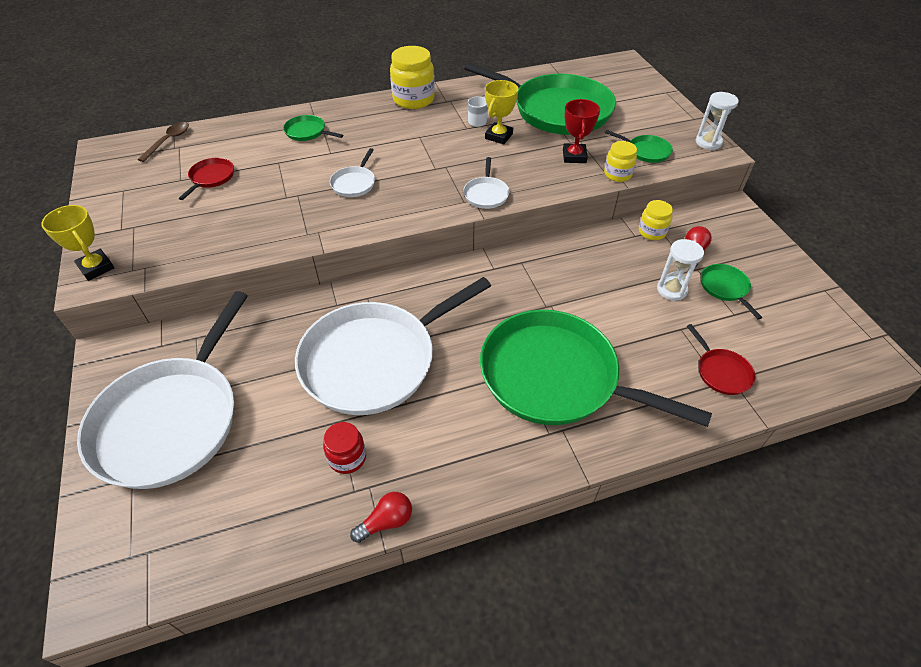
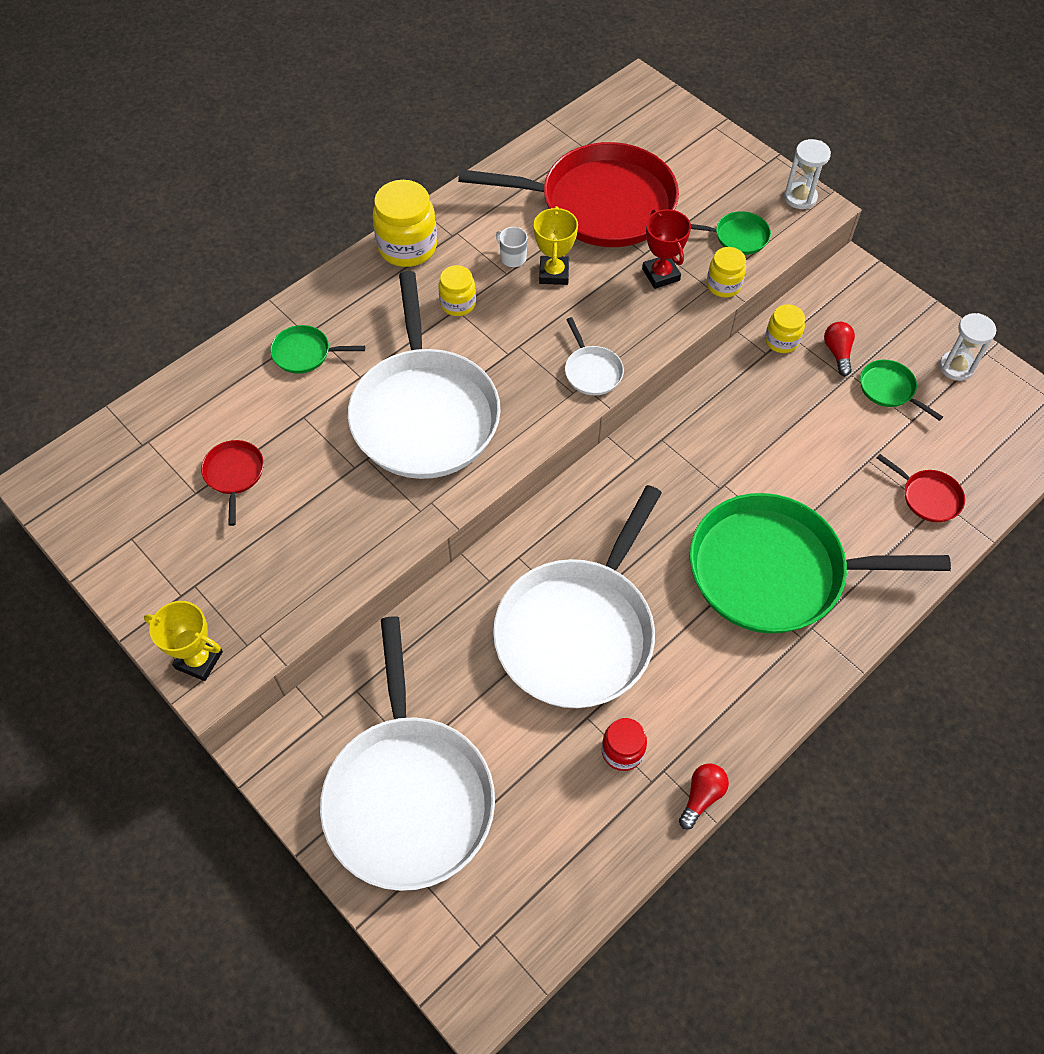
camera: 25 degrees left, 10 degrees up
brown spoon [138,122,189,162] -> none
white pan [330,148,375,197] -> white pan [348,271,501,479], size x2.50
green pan [464,63,616,135] -> red pan [458,142,679,247]
white hourglass [657,239,704,301] -> white hourglass moved to [939,313,996,381]
none -> yellow jar [438,265,476,316]

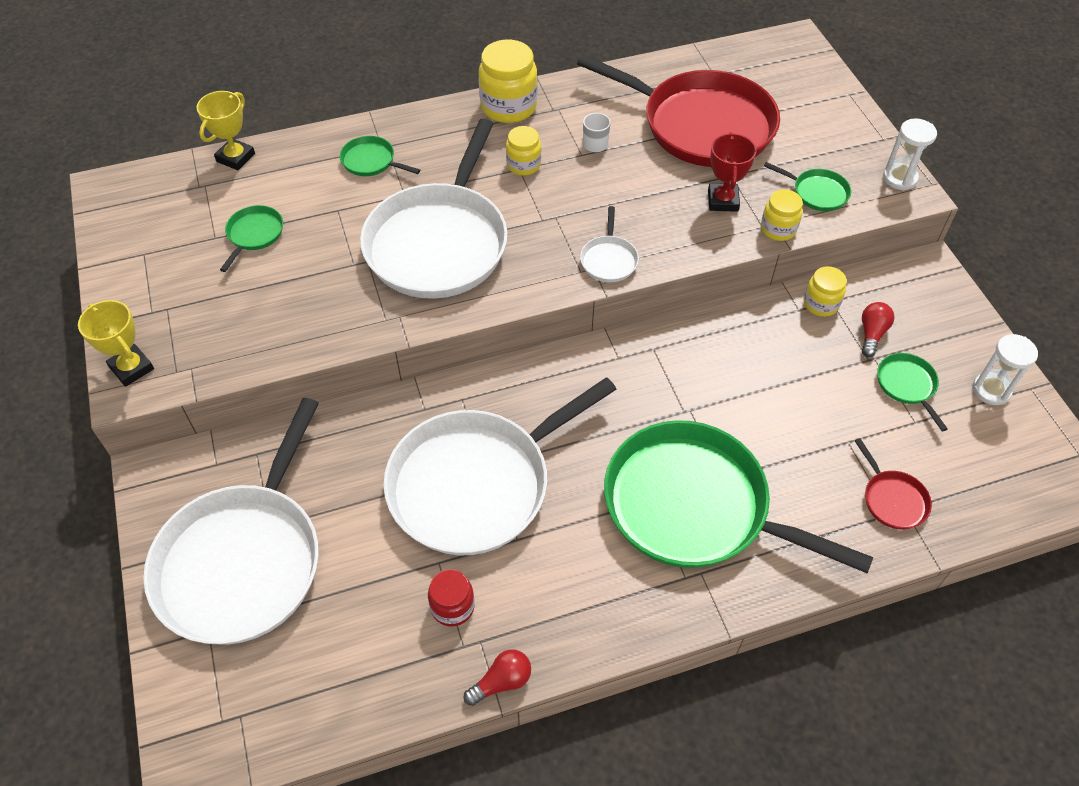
camera: 25 degrees right, 5 degrees down
red pan [201,440,264,526] -> green pan [220,205,283,272]
yellow trophy [534,206,578,285] -> yellow trophy moved to [196,91,255,170]

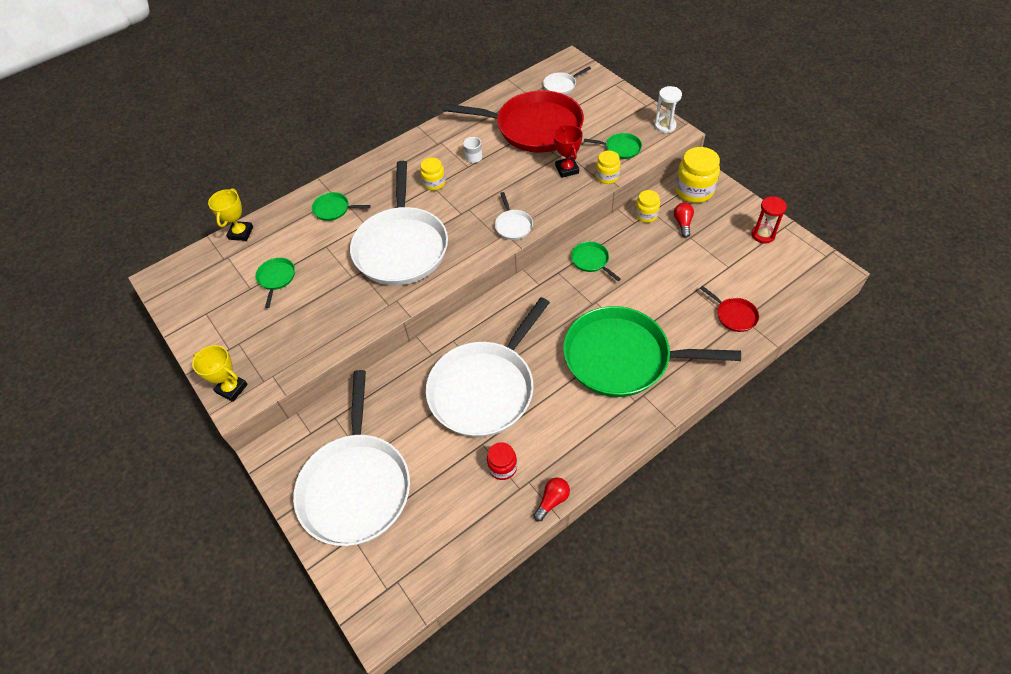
camera: 15 degrees left, 0 degrees up
yellow jar [479,39,537,123] -> yellow jar moved to [675,147,720,203]
green pan [877,353,948,431] -> green pan moved to [571,242,621,281]
white hourglass [973,334,1038,405] -> red hourglass [752,196,787,244]
none -> white pan [543,67,591,95]

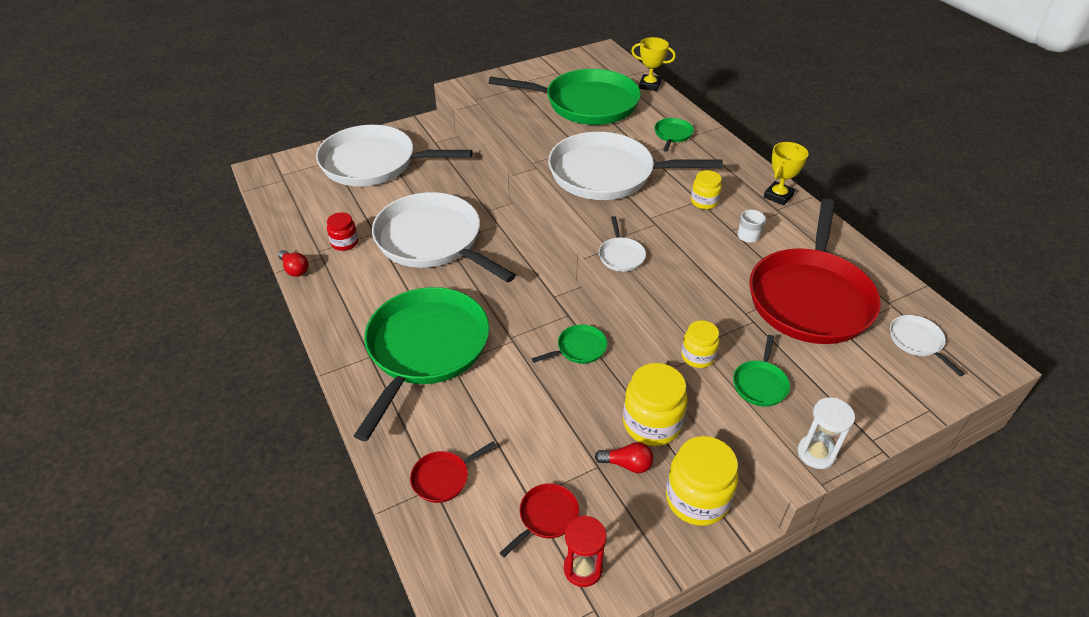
camera: 95 degrees right, 10 degrees down
yellow trophy [192,345,248,402] -> yellow trophy moved to [764,142,808,206]
green pan [255,258,295,308] -> green pan [489,69,641,125], size x2.50
white pan [495,192,533,240] -> white pan turned 90 degrees counterclockwise [599,216,646,272]
red trophy [554,125,582,178] -> none
yellow jar [635,190,660,223] -> yellow jar [623,363,688,446], size x1.72
none -> red pan [500,483,579,557]

